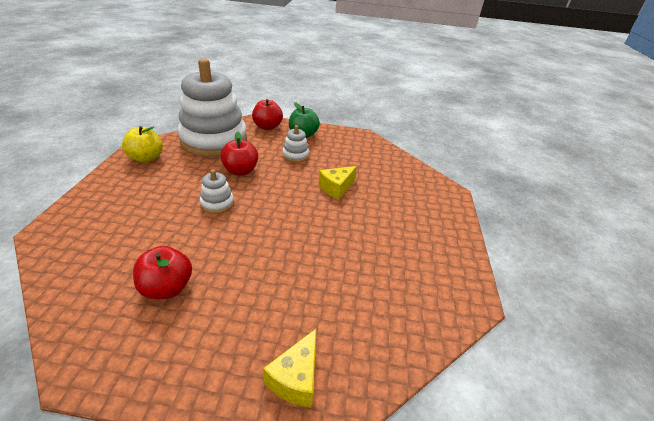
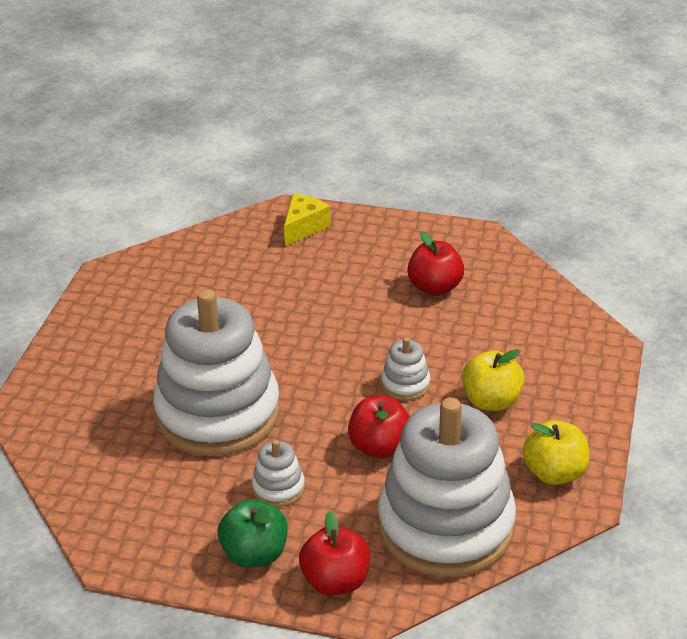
camera: 170 degrees left, 0 degrees up
yellow cheese [319,166,357,200] -> white stacking toy [153,289,280,456]
none -> yellow apple [462,349,525,411]

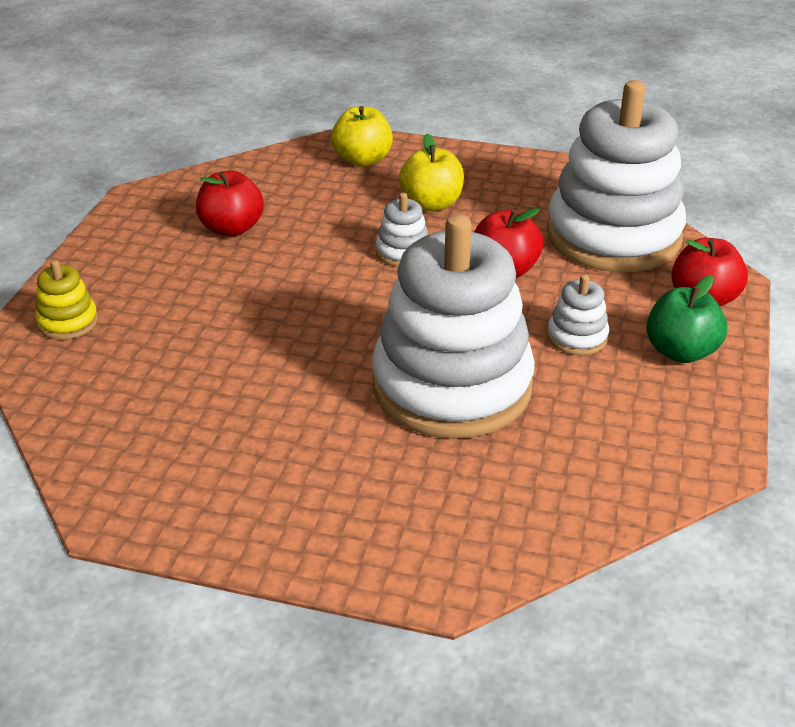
camera: 90 degrees left, 0 degrees up
yellow cheese [284,194,331,246] -> yellow stacking toy [35,260,98,340]
yellow apple [523,420,589,485] -> yellow apple moved to [331,106,393,167]

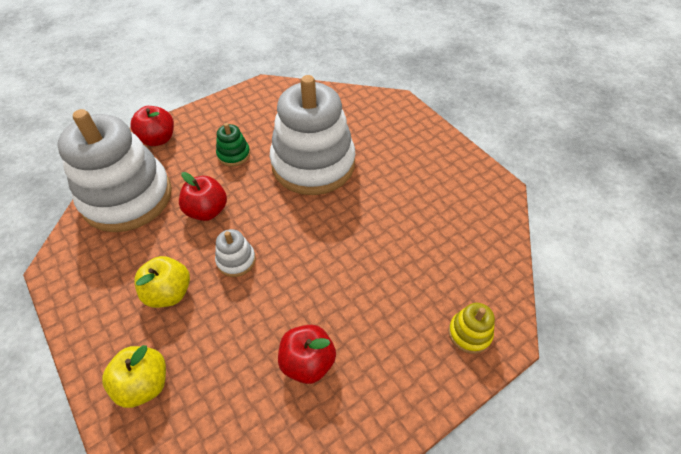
camera: 140 degrees left, 15 degrees up
white stacking toy [547,274,609,355] -> green stacking toy [216,123,250,166]
green apple [646,275,727,363] -> none

